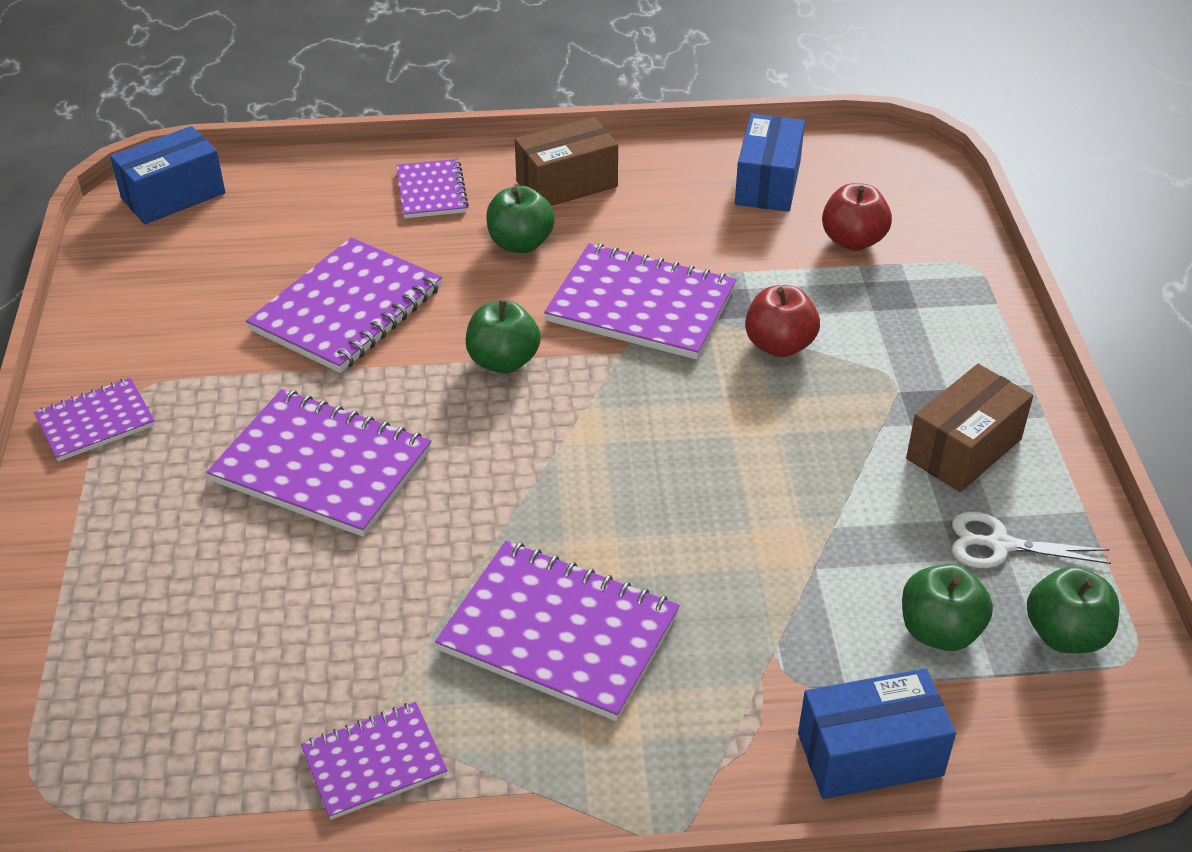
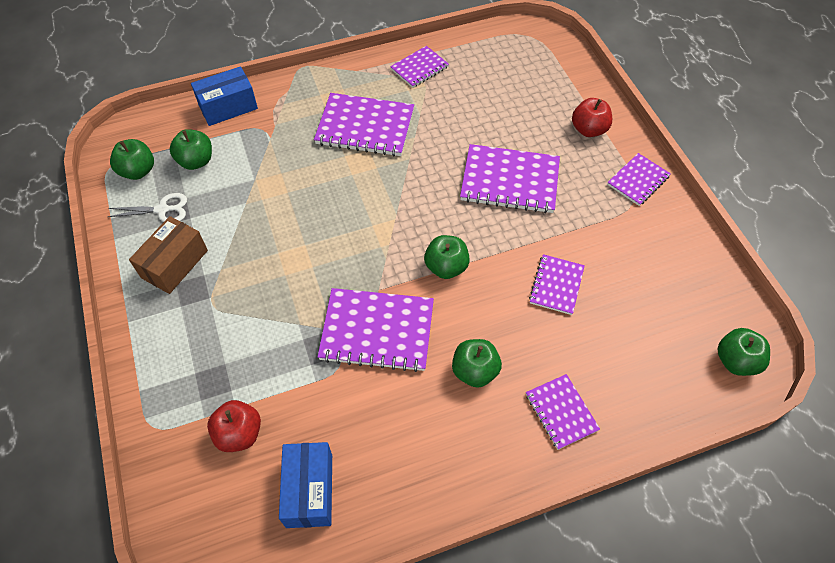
camera: 165 degrees right, 15 degrees up
blue box [110,126,225,224] -> green apple [718,328,770,376]
purple notebook [246,237,442,373] -> purple notebook [529,254,585,315], size x0.58
brown box [515,117,618,206] -> none
red apple [745,285,820,357] -> red apple moved to [572,98,612,137]

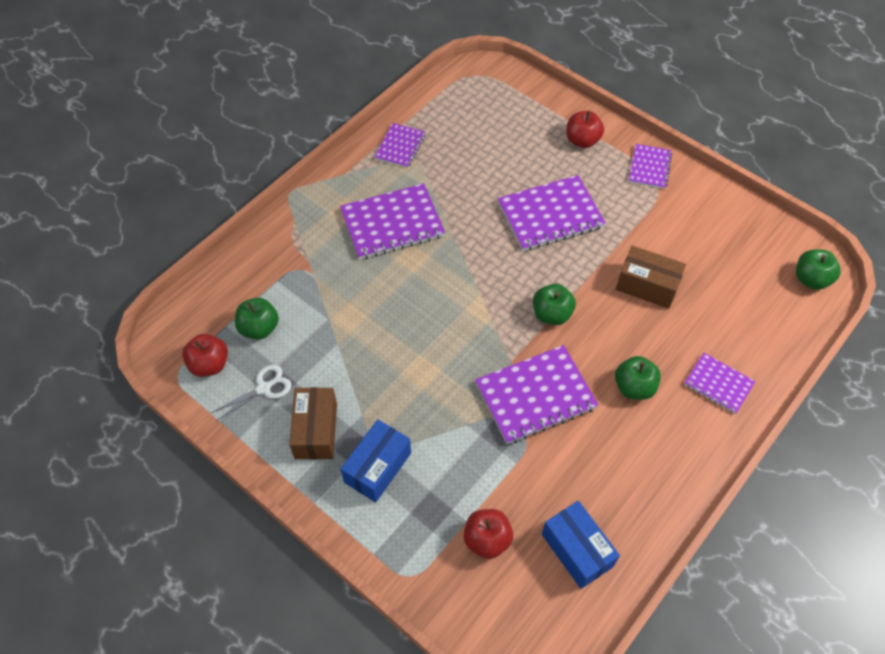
camera: 30 degrees left, 0 degrees up
green apple [110,139,154,180] -> red apple [182,334,228,377]
blue box [191,66,258,126] -> blue box moved to [341,419,411,503]
purple notebook [529,254,585,315] -> brown box [616,246,686,309]

